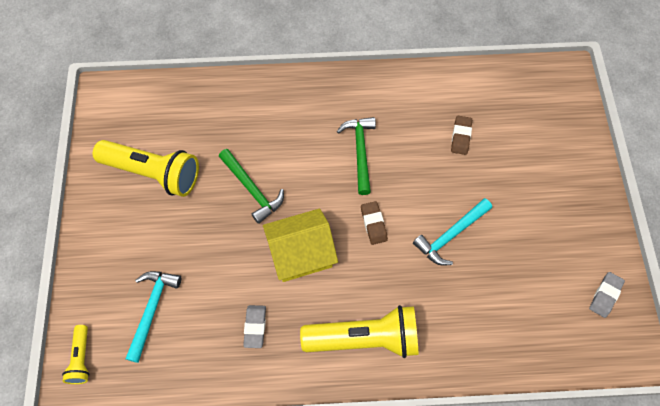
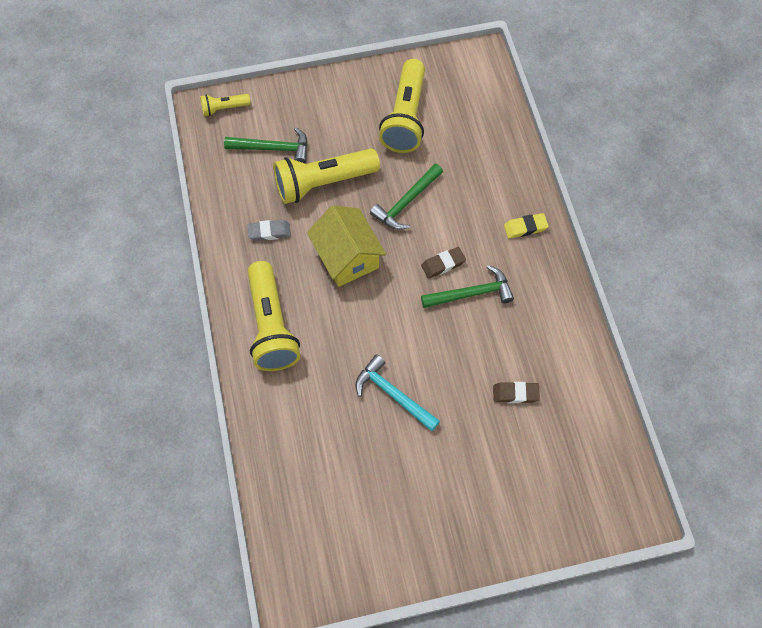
camera: 80 degrees right, 0 degrees up
turquoise hammer [125,271,181,363] -> green hammer [224,127,308,163]
brown eraser [361,201,388,245] -> brown eraser moved to [421,247,466,279]
grey eraser [589,272,625,318] -> none
none -> yellow flashlight [273,149,380,204]
none -> yellow eraser [504,213,549,239]

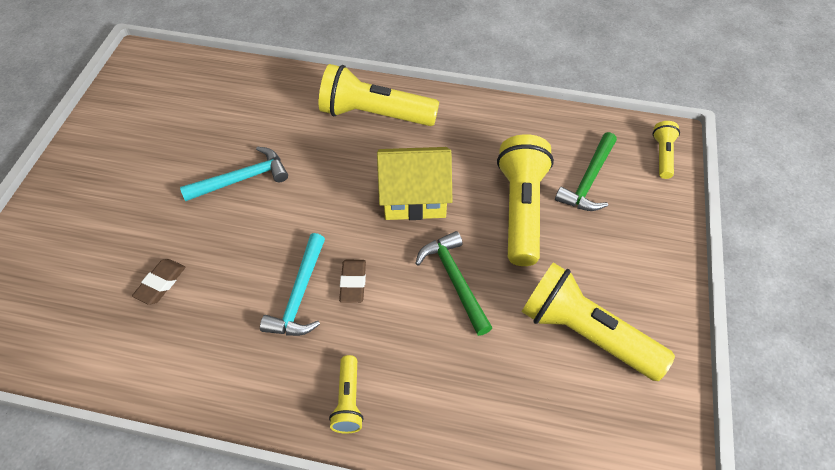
camera: 115 degrees right, 10 degrees down
grey eraser [247,220,291,241] -> none
green hammer [421,265,514,308] -> turquoise hammer [260,233,325,336]
yellow eraser [504,213,549,239] -> yellow flashlight [329,355,364,434]

